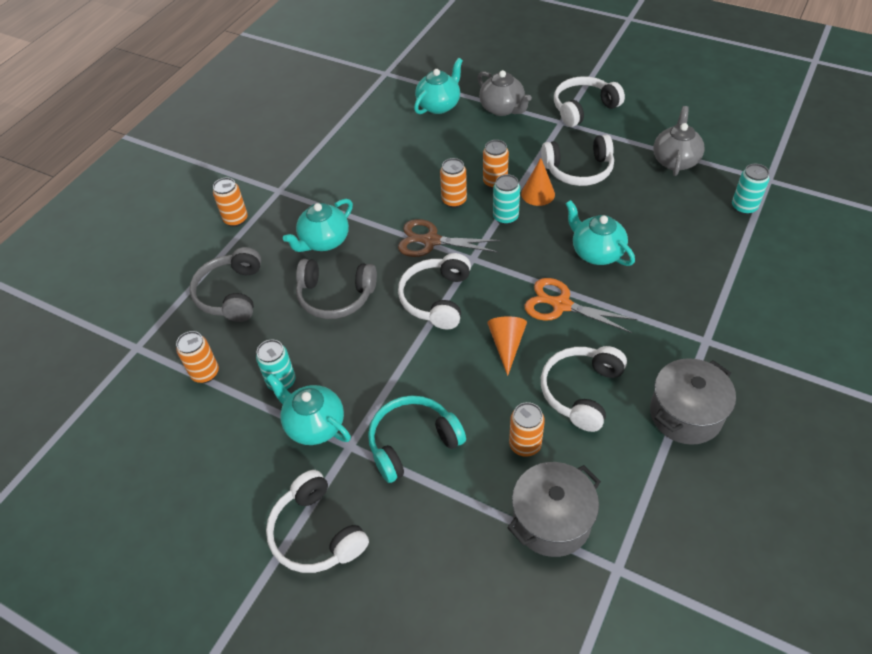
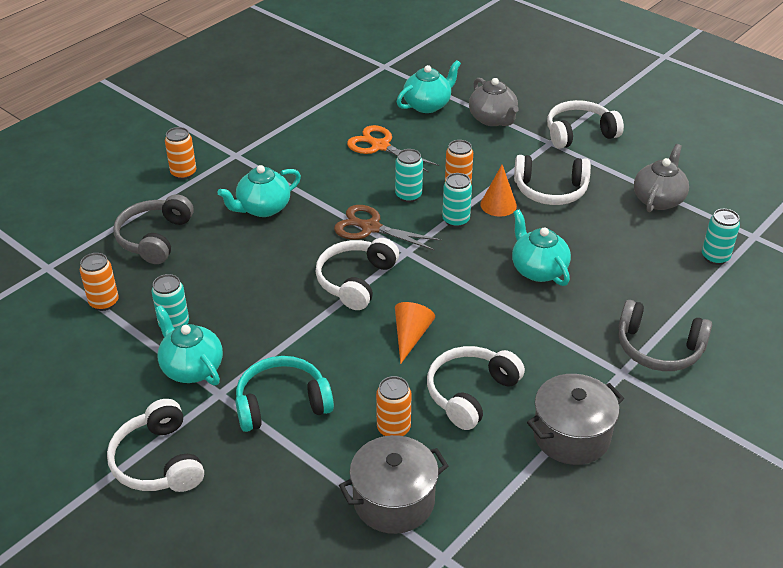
camera: 10 degrees right, 10 degrees down
grey headphones [296,259,377,319] -> grey headphones moved to [619,300,712,371]
orange can [440,158,467,208] -> turquoise can [395,149,423,202]
orange scissors [524,278,637,333] -> orange scissors moved to [347,125,439,173]

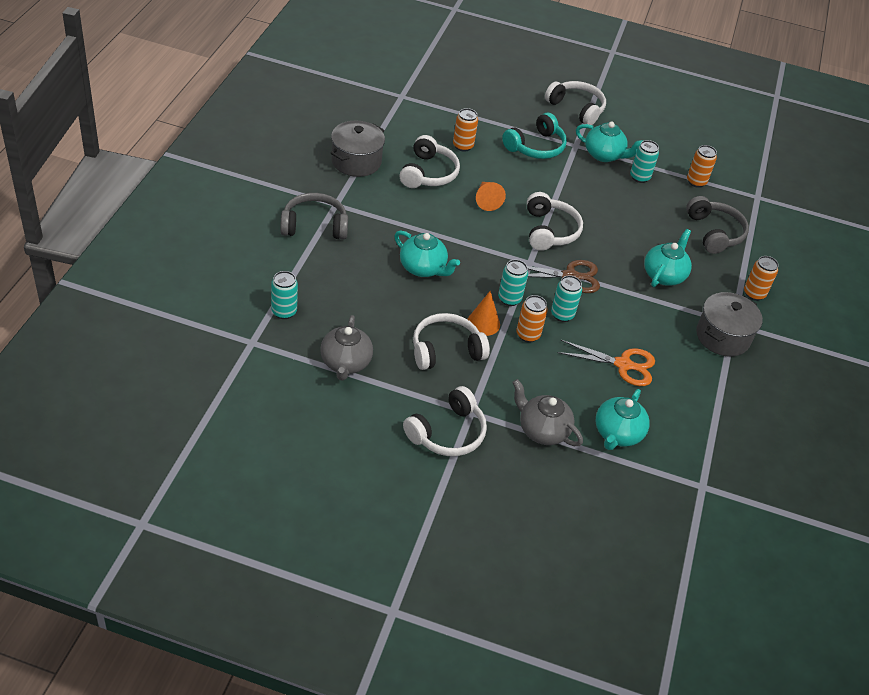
camera: 150 degrees right, 5 degrees up
grey pot [339,435,448,534] -> grey pot moved to [696,292,763,357]

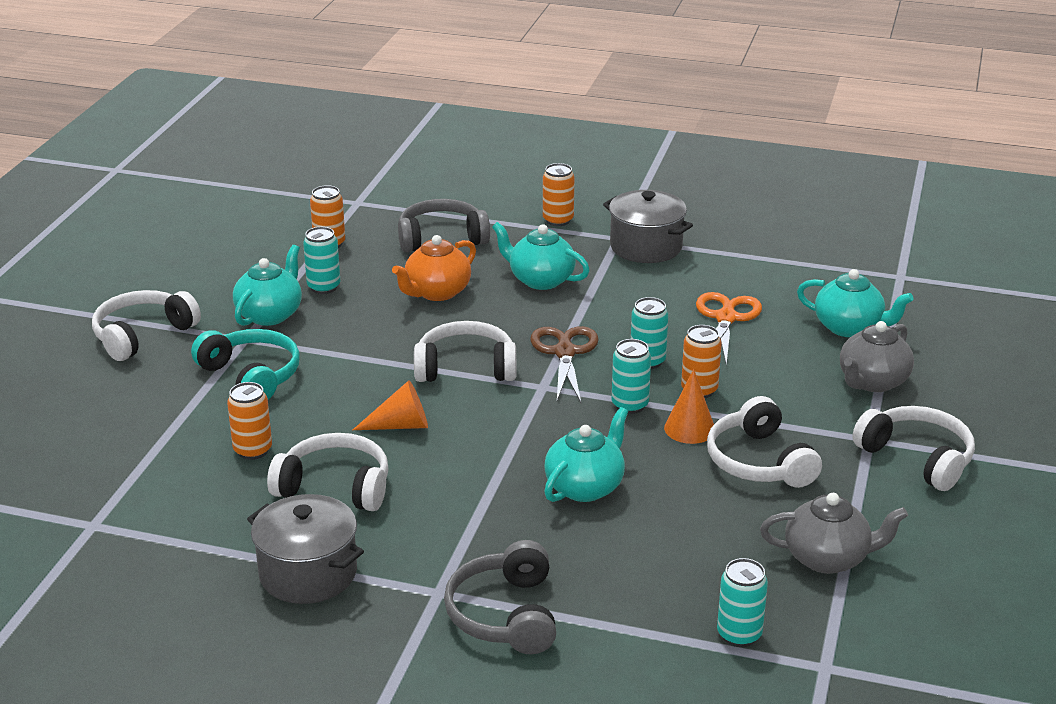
camera: 85 degrees left, 15 degrees down
none -> orange teapot [392,235,476,301]

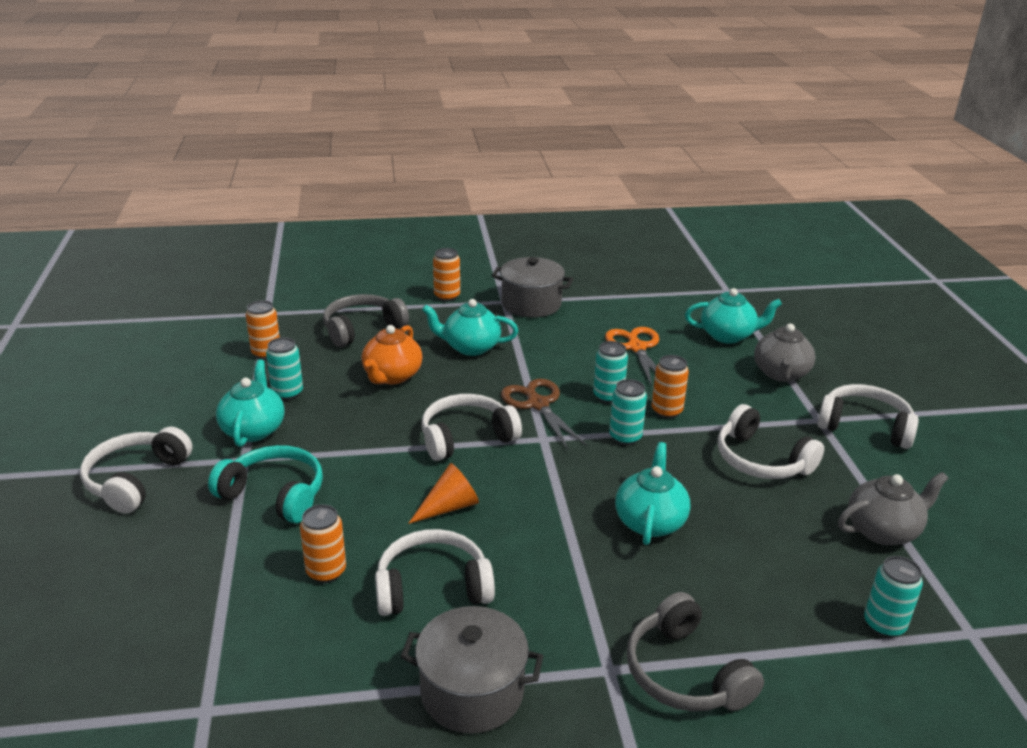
camera: 25 degrees left, 0 degrees up
orange cone [664,369,714,444] -> none

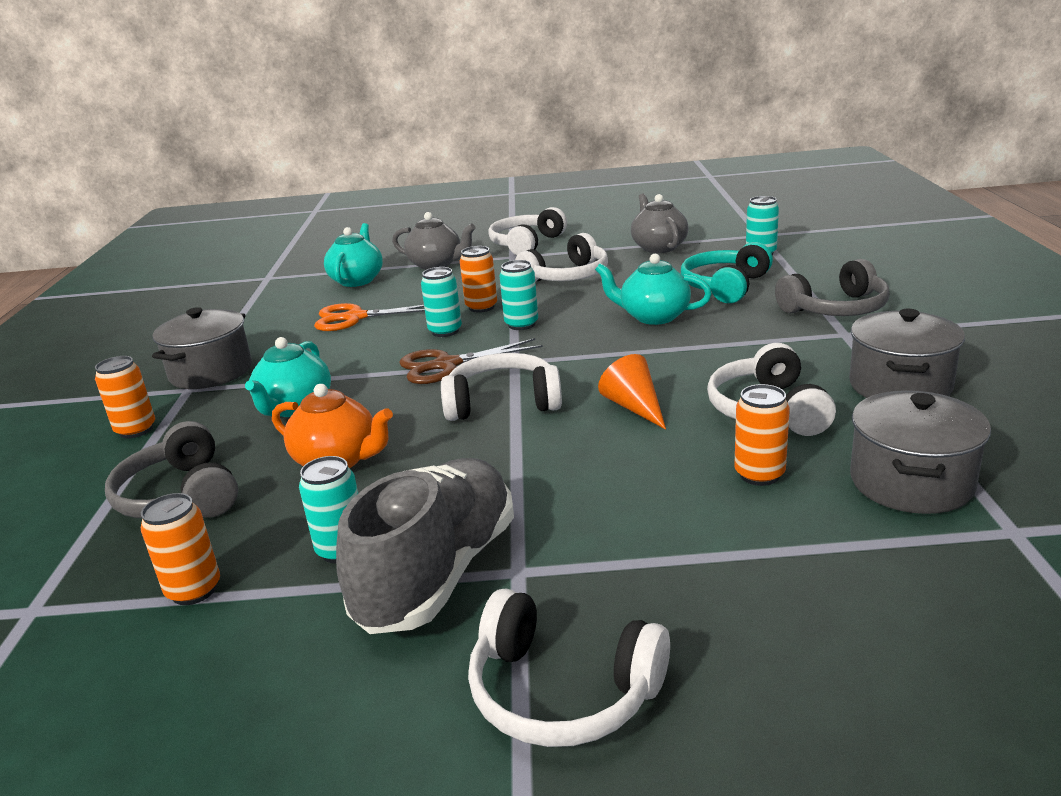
camera: 80 degrees left, 5 degrees down
turquoise headphones [208,445,323,523] -> turquoise headphones moved to [681,242,773,303]
turquoise teapot [216,359,285,447] -> grey shoe [336,458,514,634]
white headphones [422,394,522,461] -> white headphones turned 105 degrees clockwise [441,353,562,421]
none -> grey pot [850,390,991,514]

